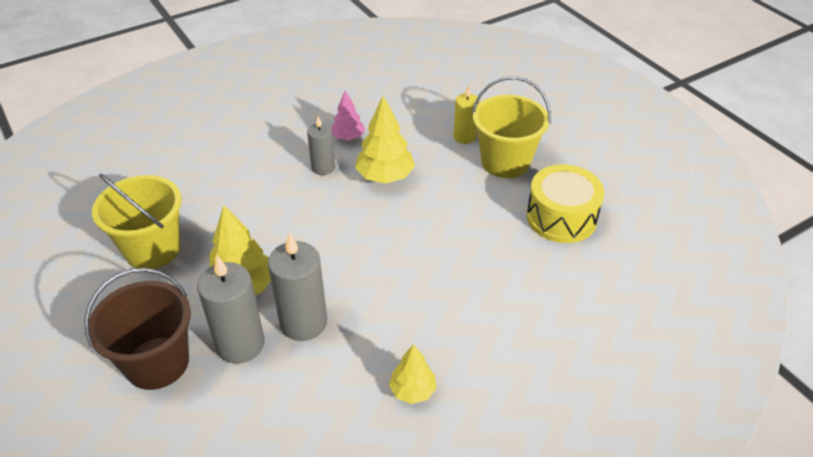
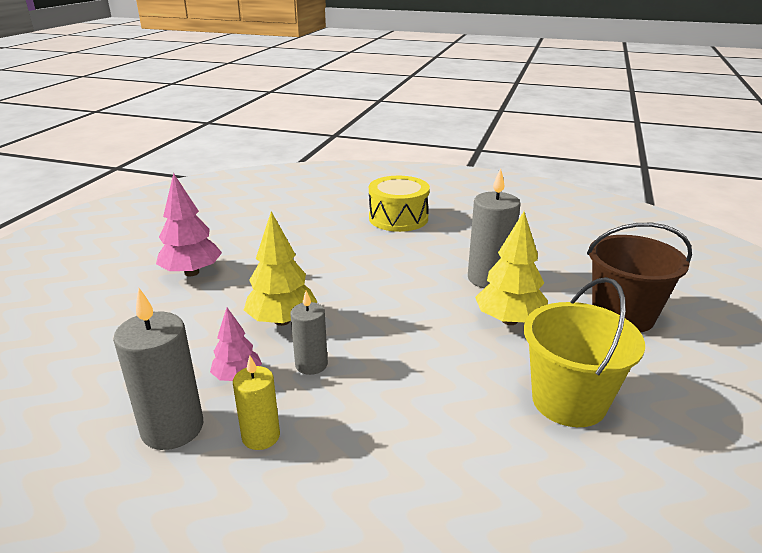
camera: 130 degrees left, 15 degrees down
grey candle [197,255,265,364] -> grey candle moved to [113,288,203,450]
yellow tree [389,344,436,404] -> none
yellow candle [454,85,479,144] -> yellow candle moved to [233,355,280,450]
yellow bucket [472,76,551,178] -> pink tree [156,173,222,276]
yellow drum [527,165,604,243] -> yellow drum moved to [369,176,430,232]

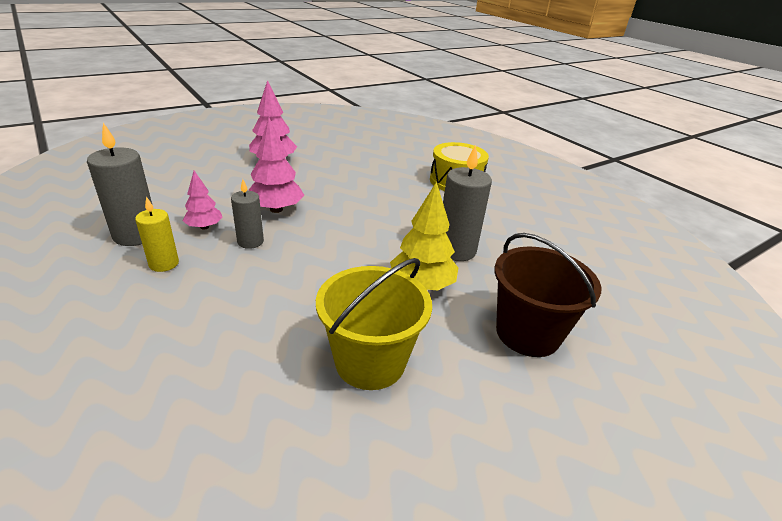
camera: 35 degrees right, 5 degrees up
yellow tree [244,211,317,326] -> pink tree [248,118,304,213]

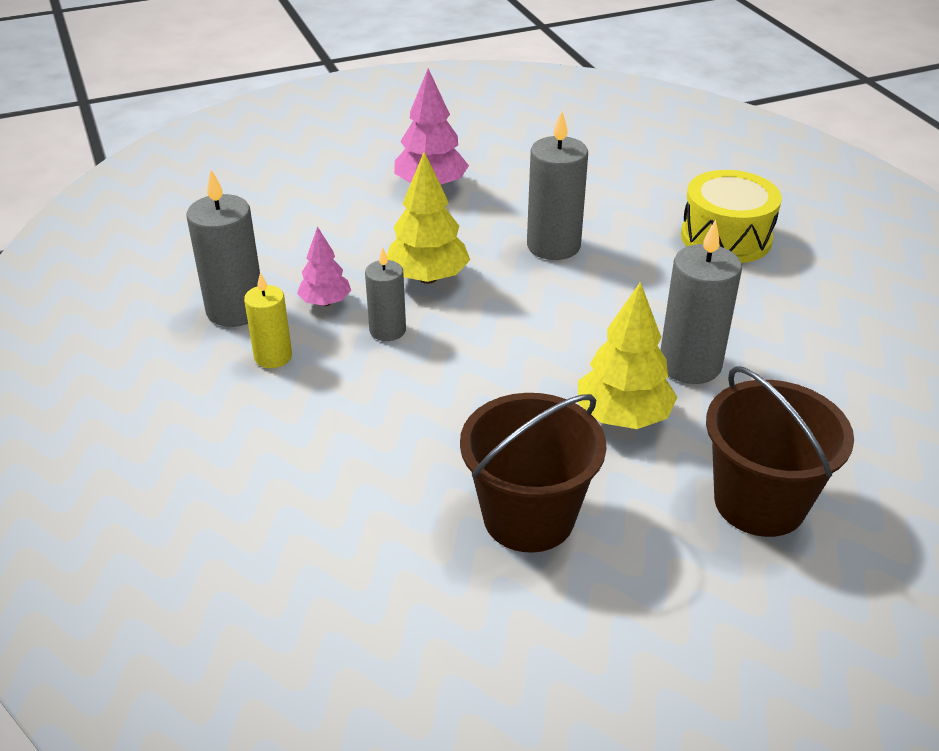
camera: 15 degrees right, 5 degrees up
pink tree [248,118,304,213] -> yellow tree [387,152,470,284]
yellow bucket [316,258,432,390] -> brown bucket [460,393,606,553]
none -> grey candle [527,111,588,260]

